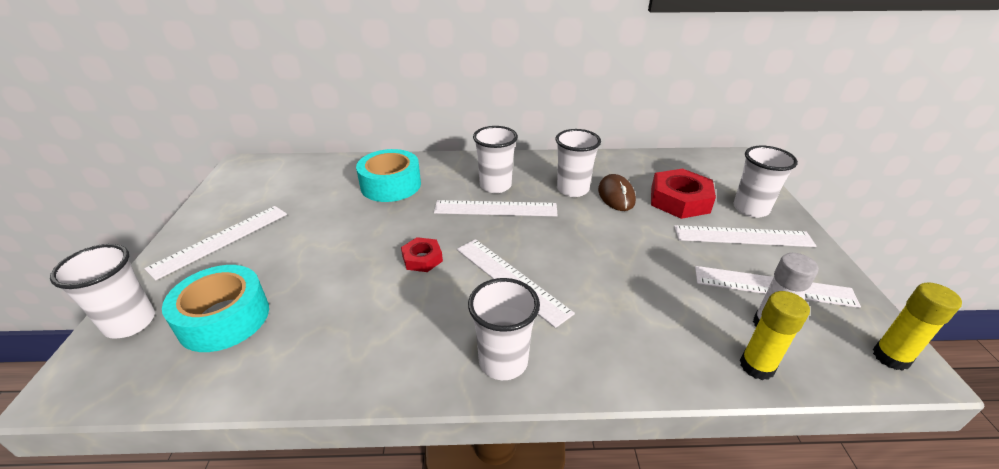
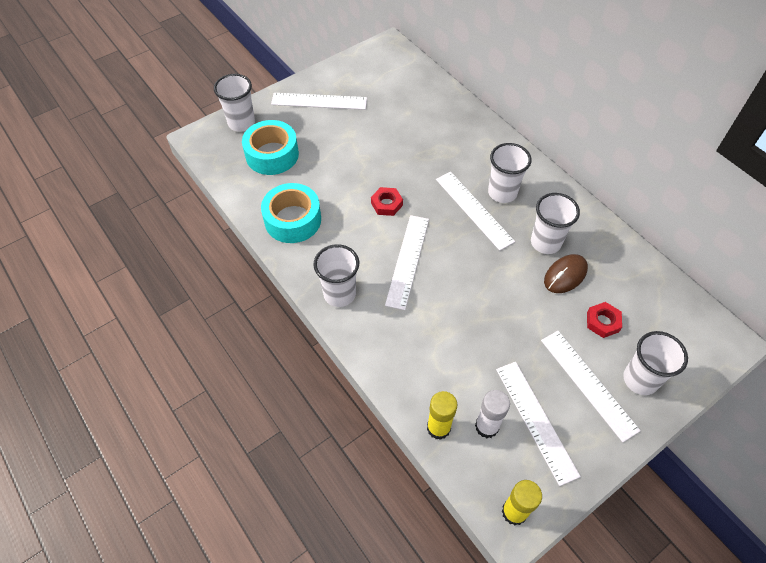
camera: 55 degrees right, 20 degrees up
turquoise tape [356,149,421,202] -> turquoise tape moved to [261,183,321,243]
red nut [651,169,716,219] -> red nut [587,302,622,338], size x0.56

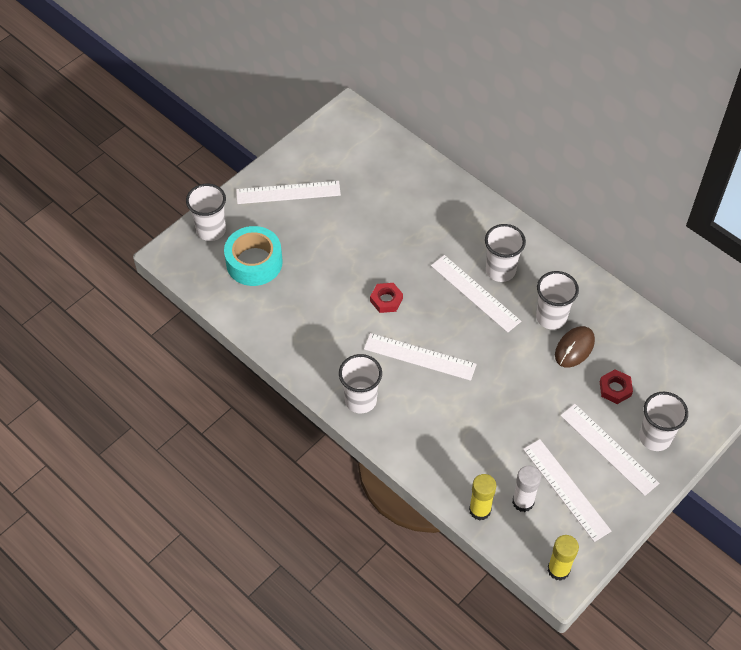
camera: 10 degrees left, 0 degrees up
turquoise tape [261,183,321,243] -> none
white ruler [385,215,429,310] -> white ruler turned 75 degrees counterclockwise [364,333,477,381]

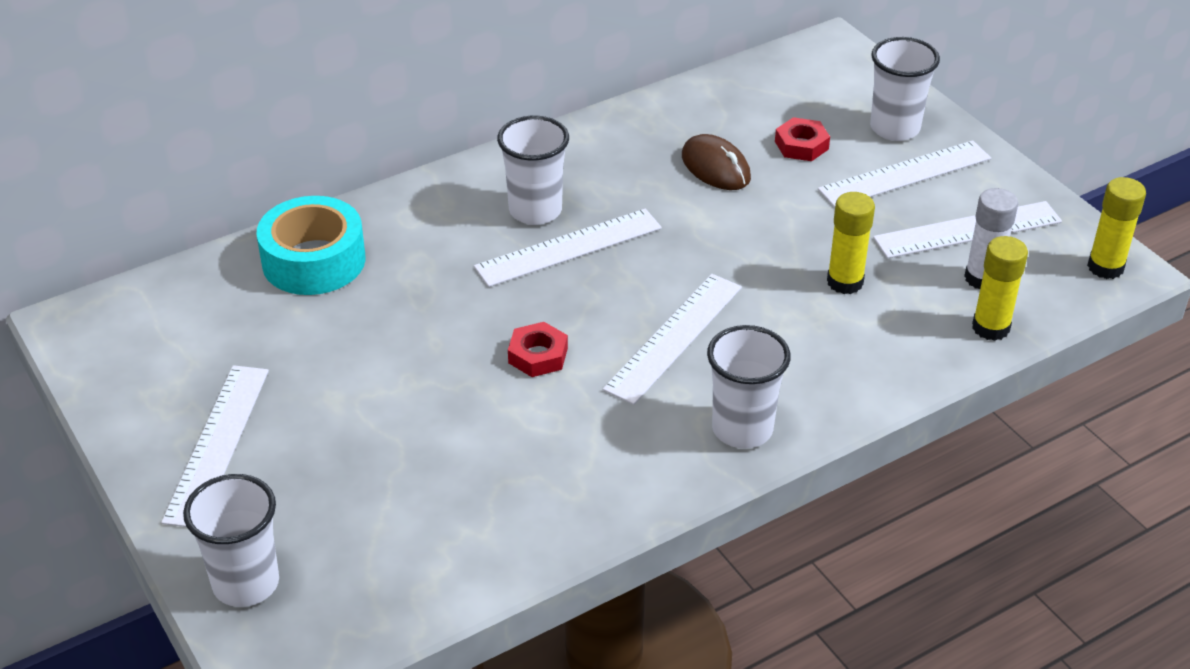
camera: 75 degrees left, 15 degrees down
turquoise tape [224,226,283,286] -> turquoise tape moved to [257,196,366,295]
white cup [536,271,579,330] -> none
none -> yellow glue stick [827,192,875,294]

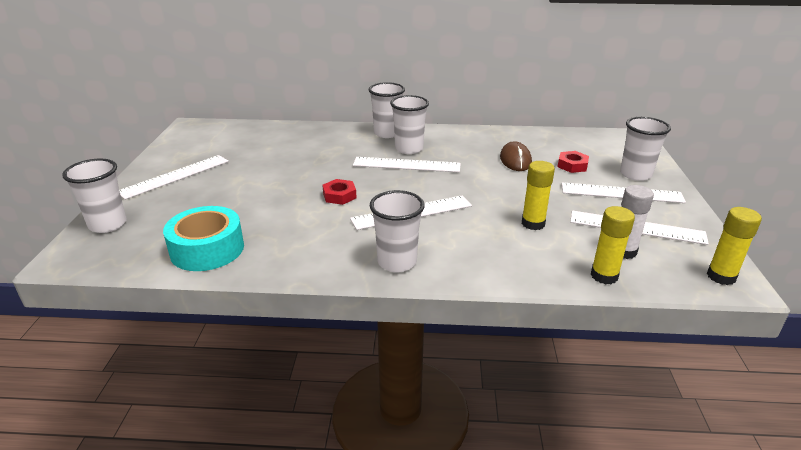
camera: 35 degrees right, 10 degrees down
turquoise tape [257,196,366,295] -> turquoise tape moved to [163,206,244,271]
none -> white cup [369,82,405,138]

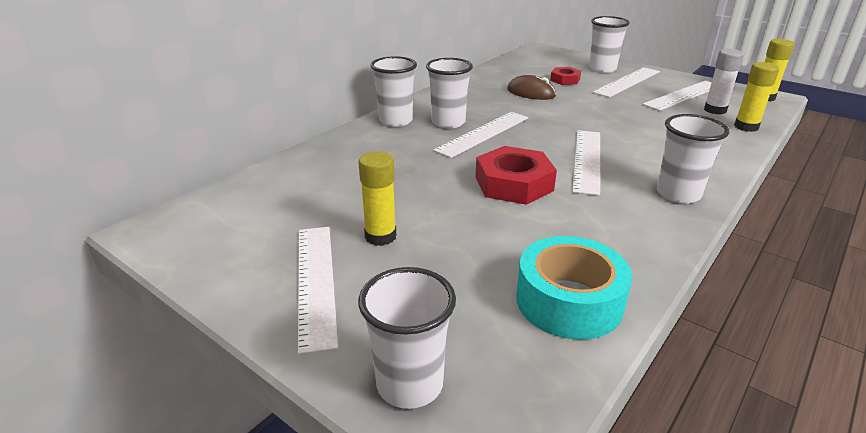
camera: 55 degrees left, 0 degrees up
red nut [322,179,356,205] -> red nut [475,146,557,205], size x1.80
yellow glue stick [522,161,555,230] -> yellow glue stick moved to [358,151,396,246]

